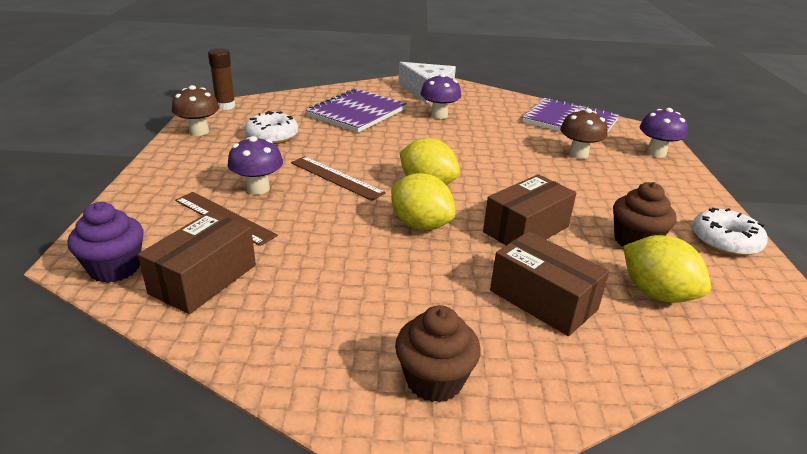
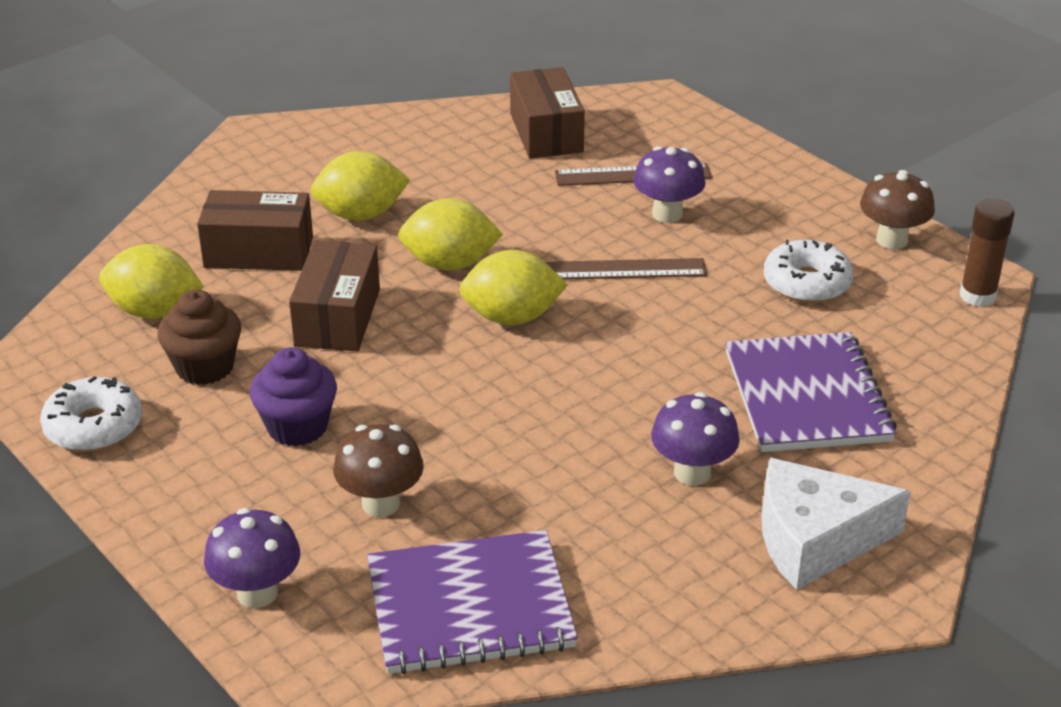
camera: 140 degrees right, 5 degrees up
purple cupcake [67,202,144,283] -> purple cupcake moved to [250,347,337,446]
brown cupcake [395,305,481,403] -> none
none -> yellow lemon [311,151,410,221]

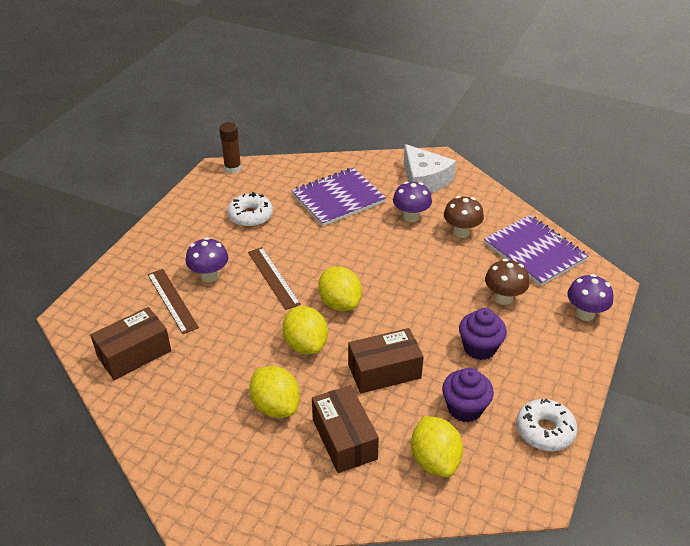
camera: 115 degrees left, 5 degrees up
brown cupcake [157,290,241,385] -> purple cupcake [442,368,494,422]
brown mushroom [860,170,935,249] -> brown mushroom moved to [444,196,484,238]

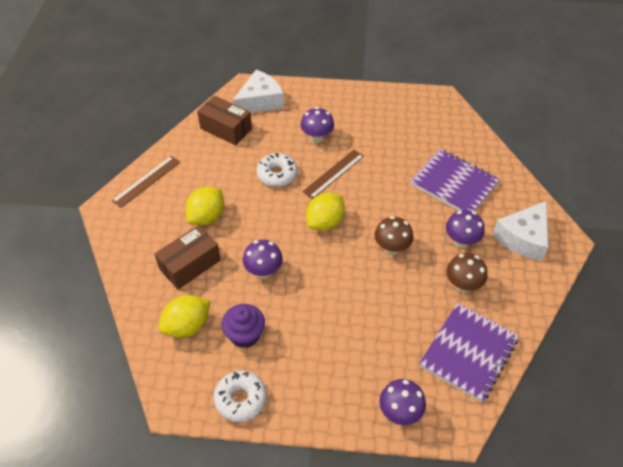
camera: 70 degrees right, 10 degrees up
brown ruler [148,269,199,334] -> brown ruler moved to [112,156,180,208]
brown glue stick [219,122,241,174] -> none
white donut [227,192,273,227] -> white donut moved to [256,153,298,187]
yellow lemon [283,306,328,354] -> none
brown box [348,328,424,393] -> purple mushroom [243,240,283,279]
purple cupcake [459,308,507,360] -> none
brown mushroom [485,259,529,305] -> brown mushroom moved to [374,216,413,255]
none -> white cheese [233,70,284,113]

